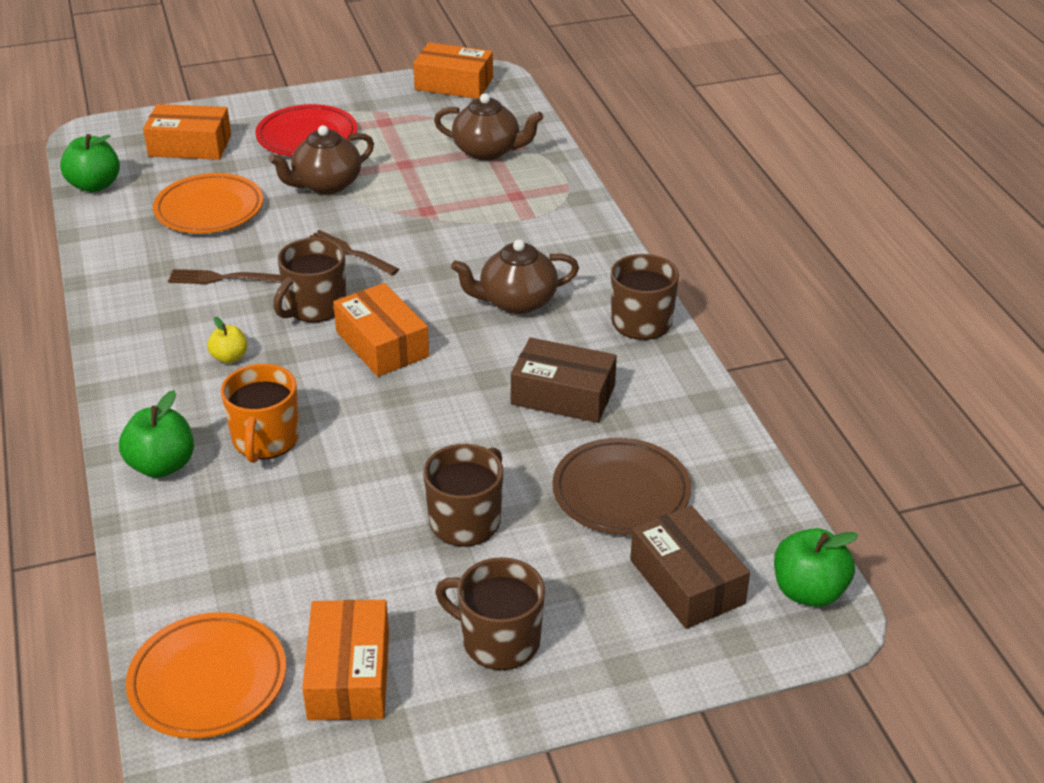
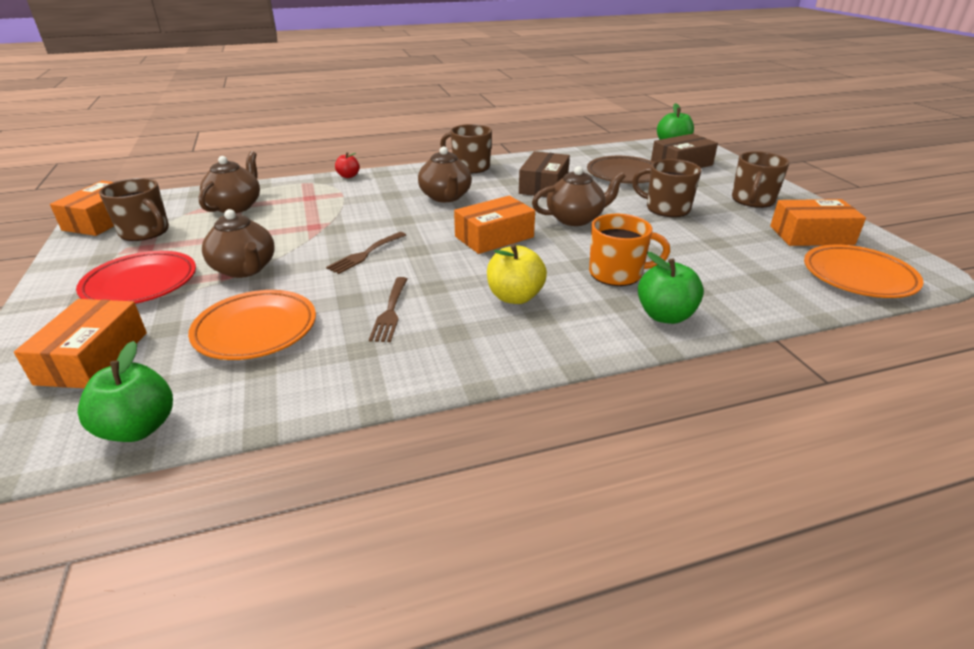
camera: 90 degrees left, 5 degrees down
yellow apple [207,317,247,363] -> yellow apple [487,243,547,304], size x1.69
brown mug [273,238,346,322] -> brown mug moved to [99,178,169,241]
none -> red apple [335,152,360,178]
none -> brown teapot [532,166,626,226]

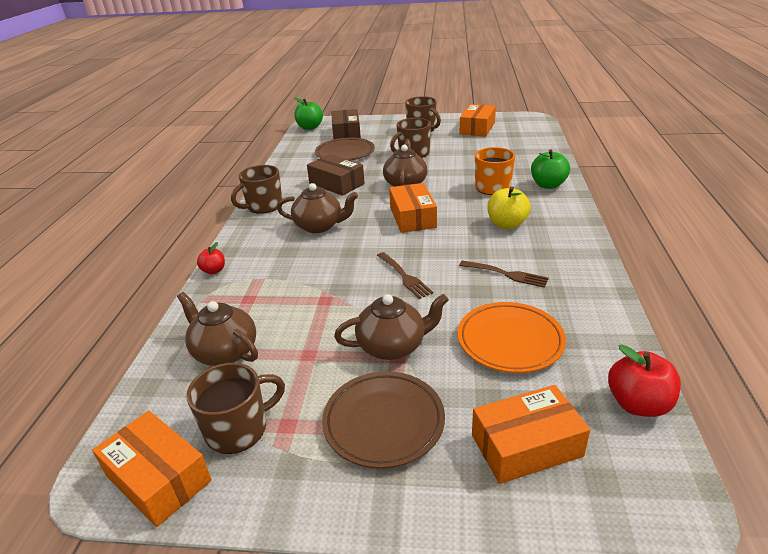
camera: 65 degrees left, 0 degrees up
orange box [14,299,147,388] -> orange box turned 45 degrees counterclockwise [472,385,590,484]
red plate [76,251,196,304] -> brown plate [322,371,445,469]
green apple [78,341,173,442] -> red apple [608,344,681,417]
orange plate [804,245,923,298] -> none

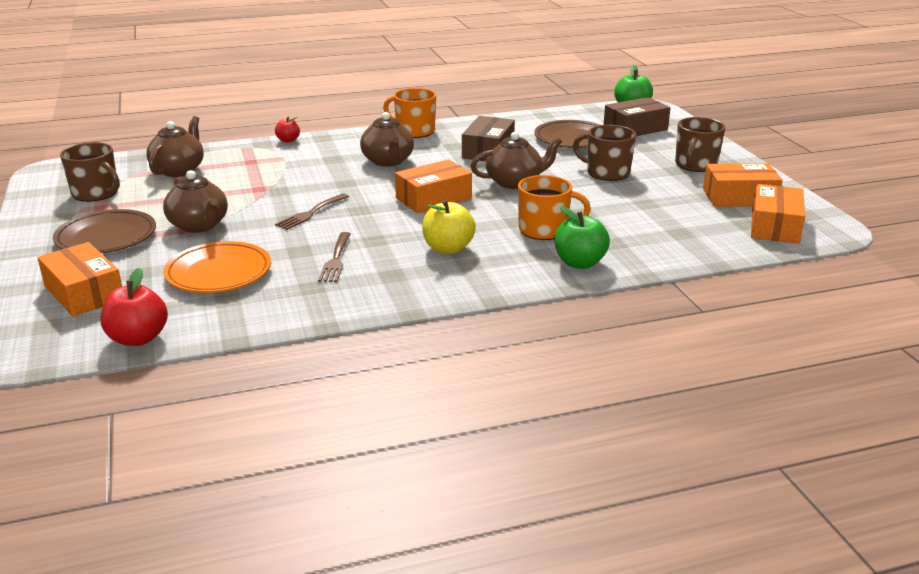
camera: 65 degrees right, 5 degrees down
orange box [92,411,212,527] -> orange box moved to [751,184,805,244]
brown mug [231,165,282,214] -> orange mug [383,88,436,138]

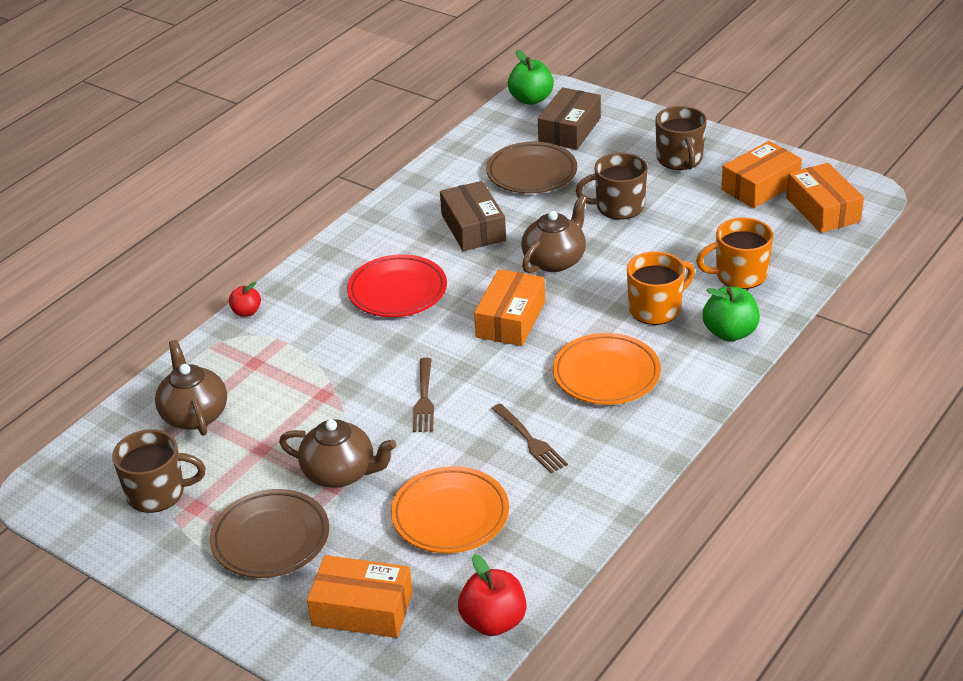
camera: 35 degrees left, 10 degrees up
brown teapot [360,112,414,167] -> red plate [347,254,447,317]
orange mug [383,88,436,138] -> orange mug moved to [696,217,773,289]
yellow apple [422,199,476,254] -> orange plate [553,333,661,405]

